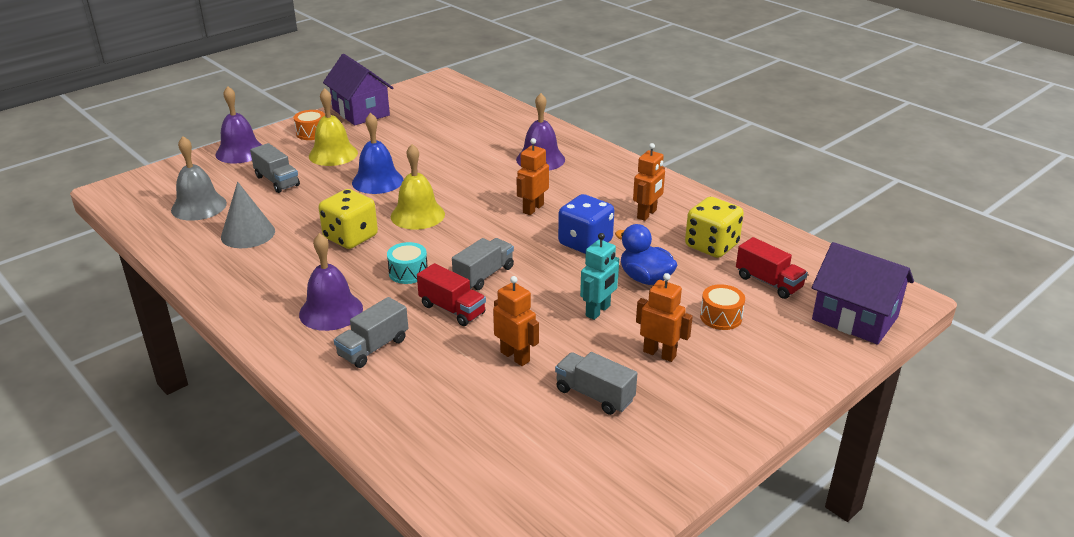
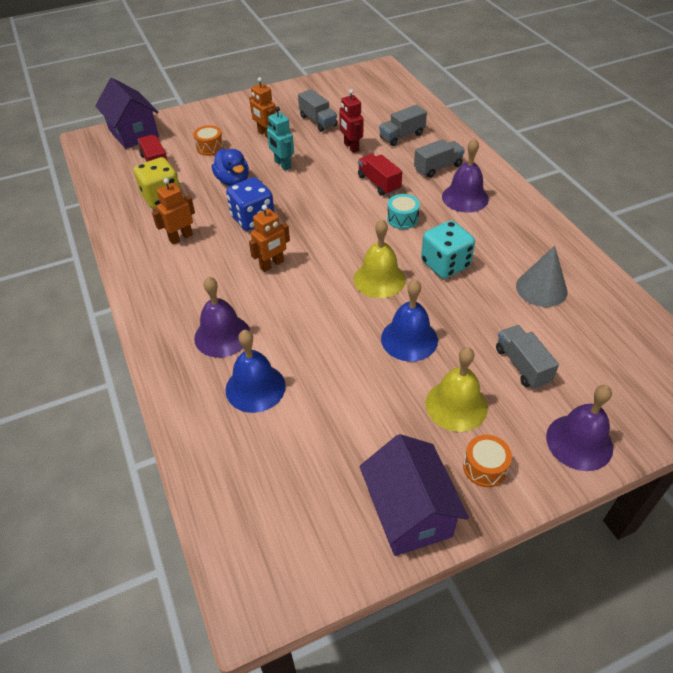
camera: 160 degrees left, 15 degrees up
grey bell [171,136,227,221] -> none
yellow dice [318,189,378,249] -> turquoise dice [421,220,475,279]
grey truck [452,238,514,290] -> grey truck moved to [379,104,427,146]
orange robot [493,276,539,366] -> red robot [339,89,364,153]
turquoise robot [580,233,619,320] -> turquoise robot turned 90 degrees counterclockwise [267,107,294,171]
none -> blue bell [226,330,286,413]

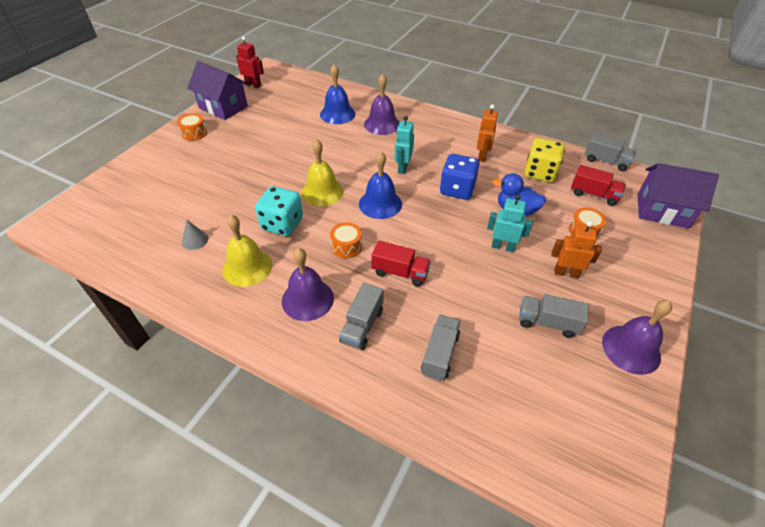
camera: 140 degrees right, 0 degrees up
orange robot [249,205,290,272] -> turquoise robot [394,116,414,174]
red robot [339,89,364,153] -> red robot moved to [236,36,264,88]
blue bell [381,280,438,362] -> blue bell moved to [359,151,402,219]
turquoise drum [387,194,420,229] -> orange drum [330,222,362,258]
yellow bell [425,347,488,432] -> yellow bell moved to [222,215,272,287]
grey truck [496,325,559,389] -> grey truck moved to [585,132,636,171]
grey cone [516,246,568,307] -> grey cone [182,219,208,250], size x0.58
purple bell [546,385,613,471] -> purple bell moved to [602,300,672,375]

